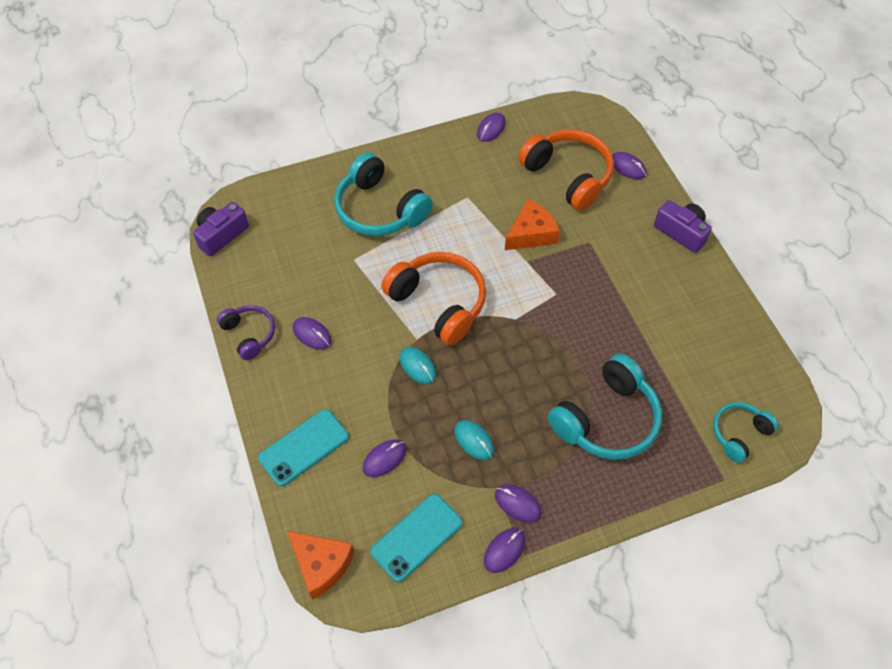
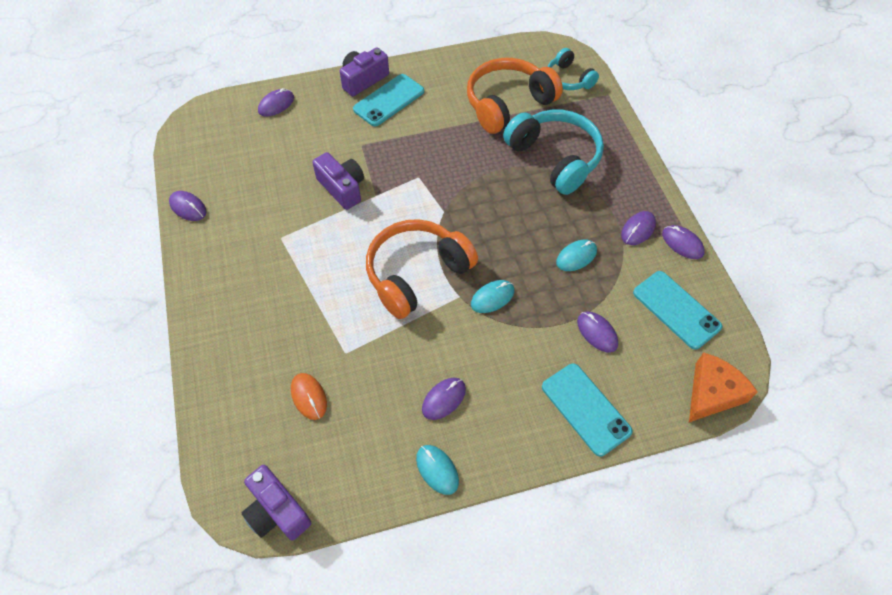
camera: 85 degrees left, 0 degrees up
purple headphones [217,305,275,360] -> turquoise mouse [416,445,459,495]
turquoise headphones [334,152,433,236] -> none
orange cheese [505,199,560,250] -> purple camera [312,152,364,210]
orange headphones [518,129,614,211] -> orange headphones moved to [467,58,563,134]
none -> orange mouse [291,373,327,420]
none -> turquoise phone [353,74,424,126]

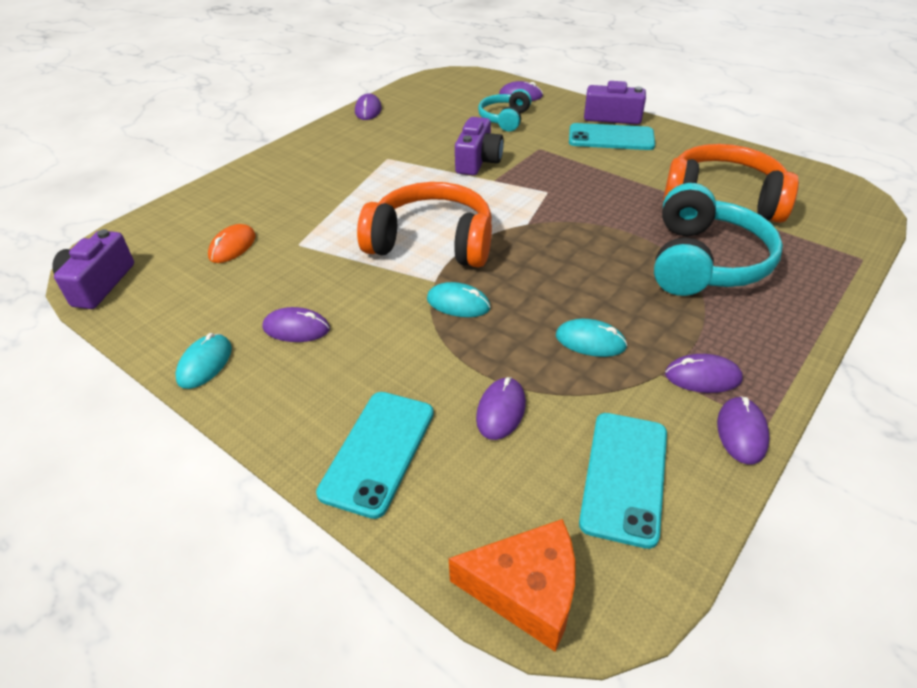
camera: 55 degrees right, 15 degrees down
turquoise headphones [548,48,599,90] -> turquoise headphones moved to [478,89,532,131]

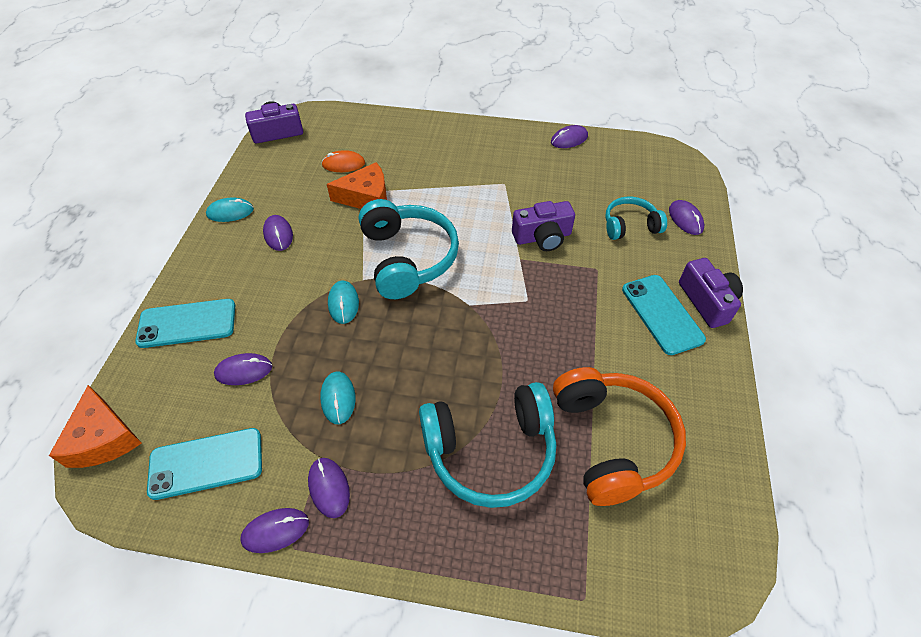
camera: 60 degrees right, 10 degrees up
orange headphones [357,182,492,267] -> turquoise headphones [359,199,459,299]
none -> orange cheese [327,162,387,209]

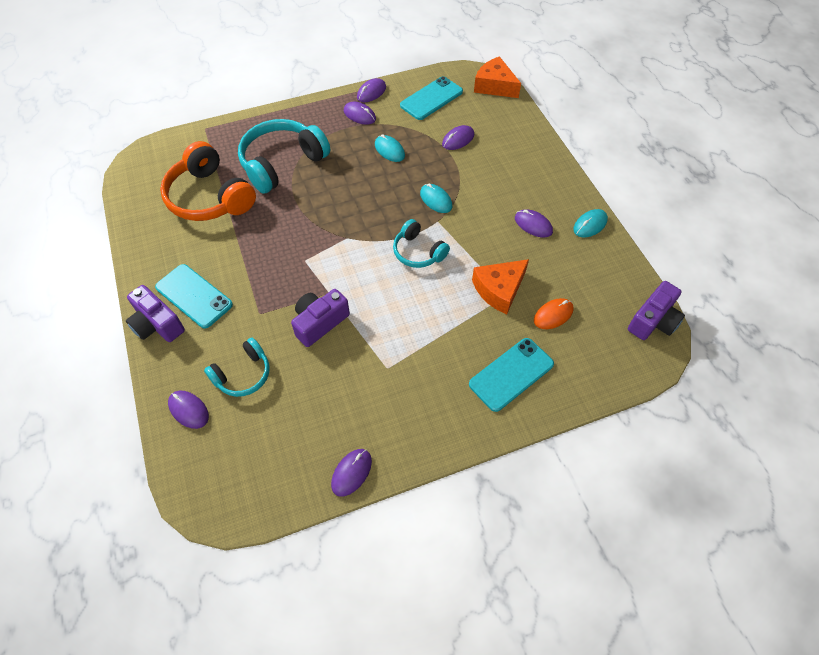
camera: 150 degrees right, 5 degrees up
turquoise phone [135,299,235,348] -> turquoise phone moved to [469,338,554,412]
turquoise headphones [359,199,459,299] -> turquoise headphones [393,219,450,268], size x0.57

